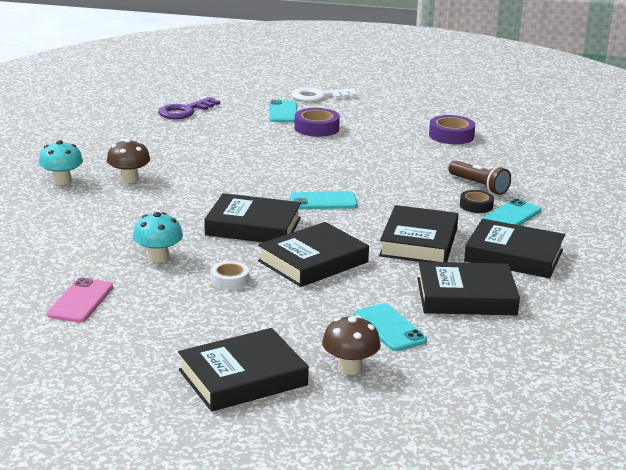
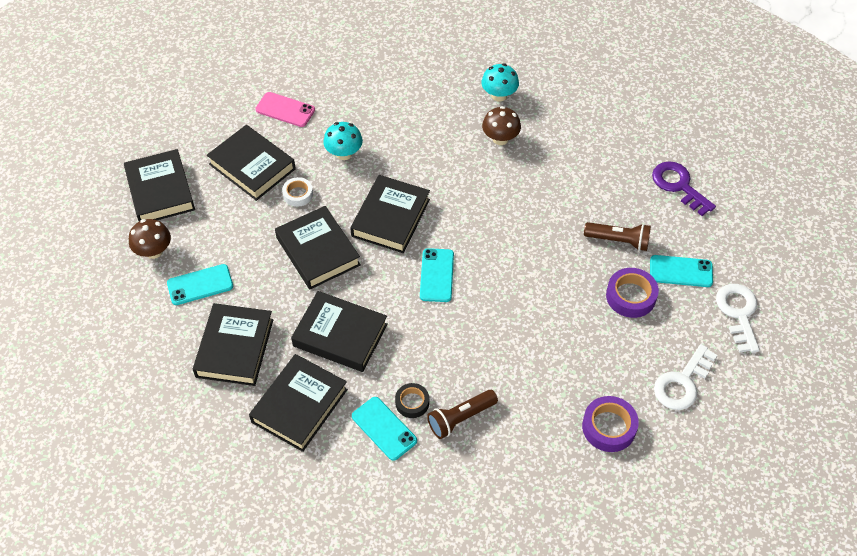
camera: 100 degrees right, 30 degrees up
none -> black book [207,125,296,201]
none -> brown flashlight [584,222,651,251]
none -> white key [654,344,717,410]

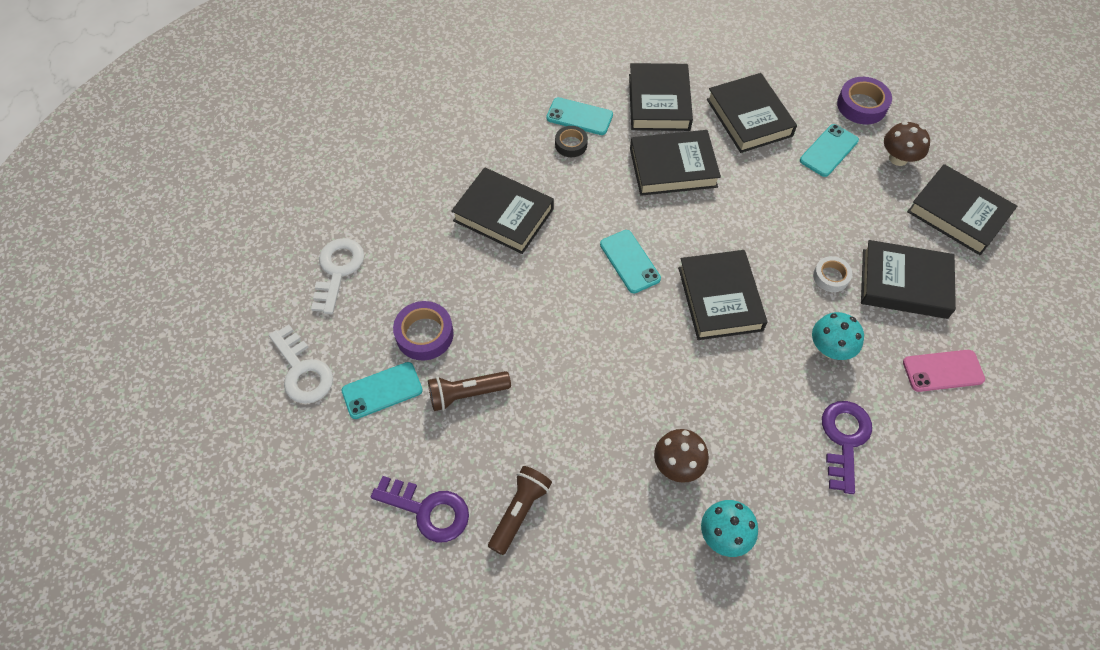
camera: 150 degrees right, 5 degrees up
black book [275,206,361,289] -> black book moved to [451,167,554,254]
brown flashlight [427,390,498,439] -> brown flashlight moved to [488,466,552,555]
purple tape [582,396,639,452] -> purple tape moved to [837,77,892,124]
none -> purple key [822,401,872,494]

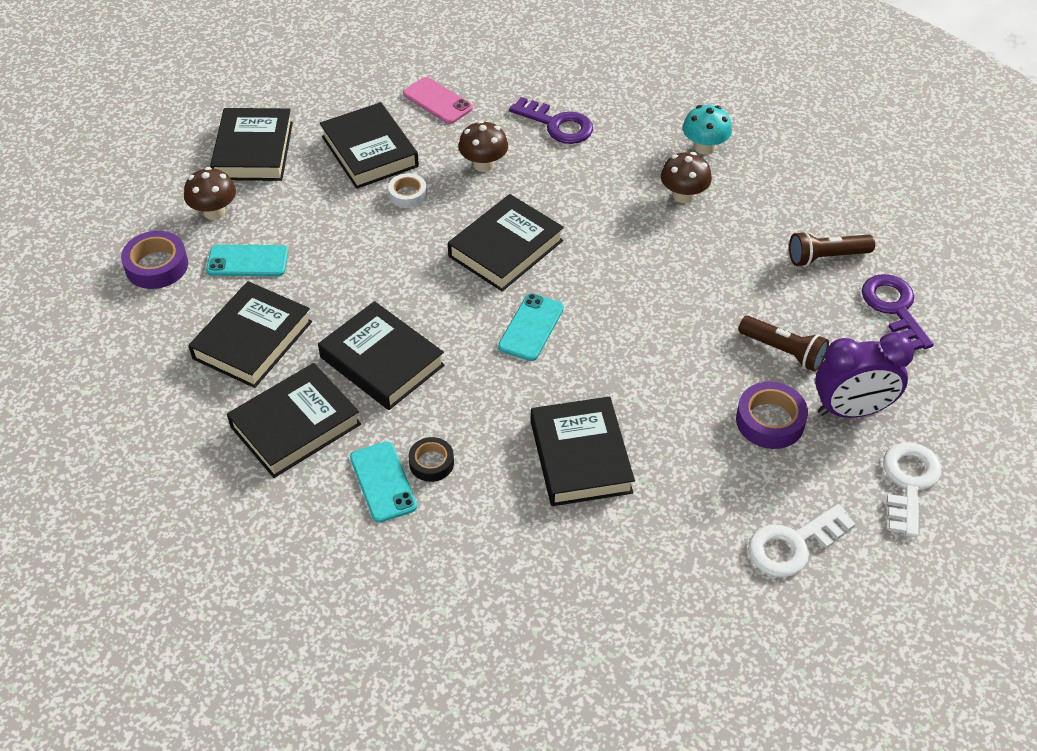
camera: 130 degrees left, 10 degrees down
turquoise phone [342,362,423,419] -> purple clock [815,332,915,418]
turquoise mushroom [812,312,864,360] -> brown mushroom [459,120,508,172]
purple key [822,401,872,494] -> purple key turned 120 degrees counterclockwise [509,97,593,144]

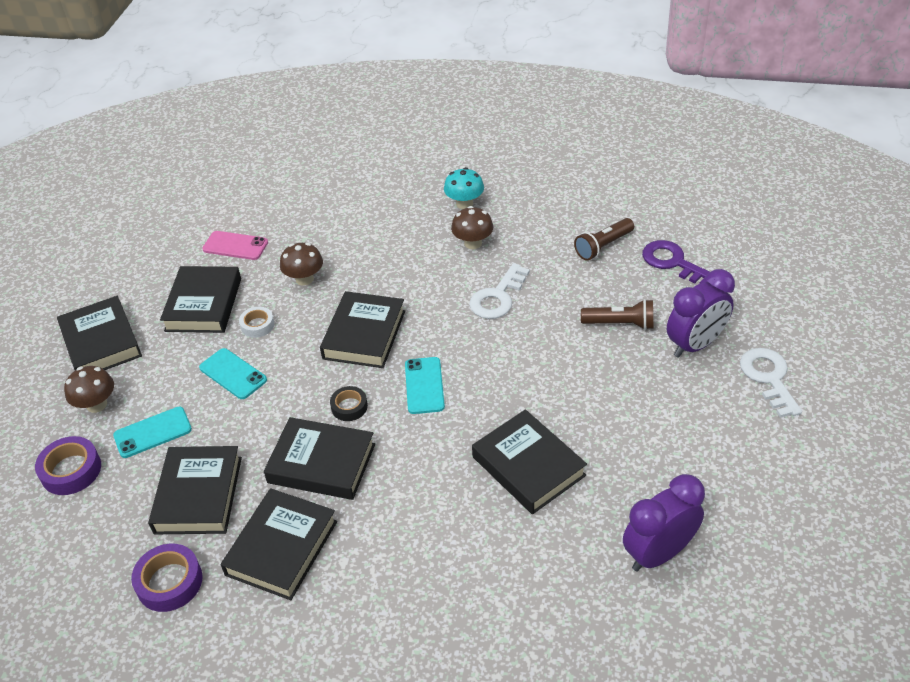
camera: 25 degrees left, 5 degrees down
black book [320,102,419,189] -> black book turned 60 degrees clockwise [160,266,241,333]
turquoise phone [350,441,417,523] -> turquoise phone moved to [199,348,267,399]
black tape [409,437,454,482] -> black tape moved to [330,386,368,421]
purple key [509,97,593,144] -> none
purple tape [736,382,808,449] -> purple tape moved to [131,543,203,612]
white key [748,504,856,577] -> white key moved to [469,263,530,319]
none -> purple clock [623,474,705,572]

